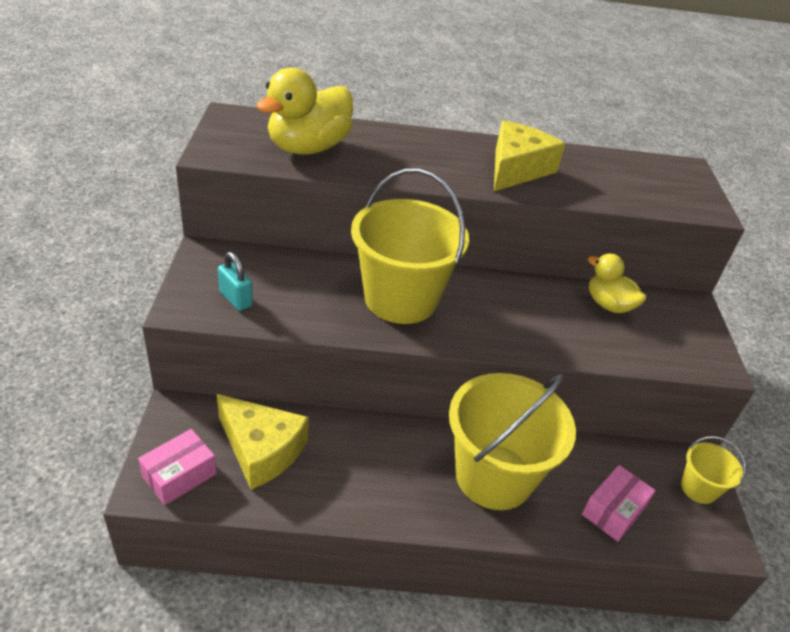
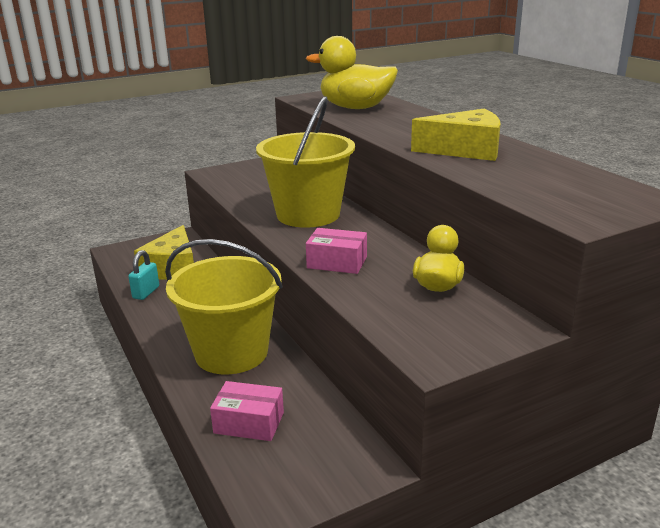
camera: 65 degrees right, 15 degrees down
pink box [138,429,217,505] -> pink box moved to [306,228,367,274]
turquoise padlock [218,252,253,311] -> turquoise padlock moved to [128,250,159,300]
yellow bucket [681,436,746,504] -> none

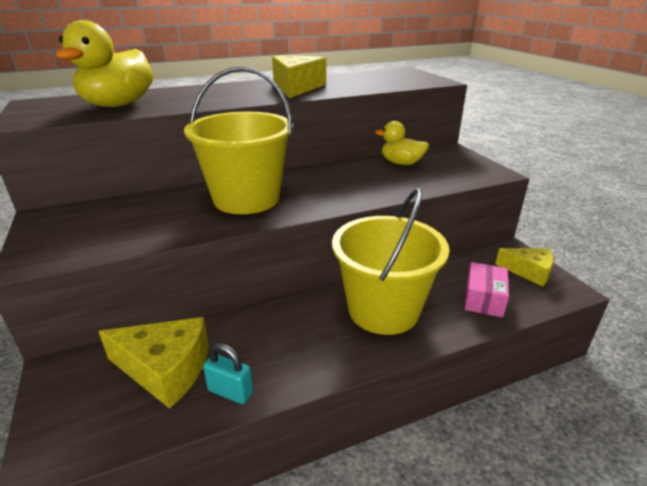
camera: 85 degrees left, 5 degrees up
pink box [306,228,367,274] -> none
none -> yellow cheese [495,248,554,287]

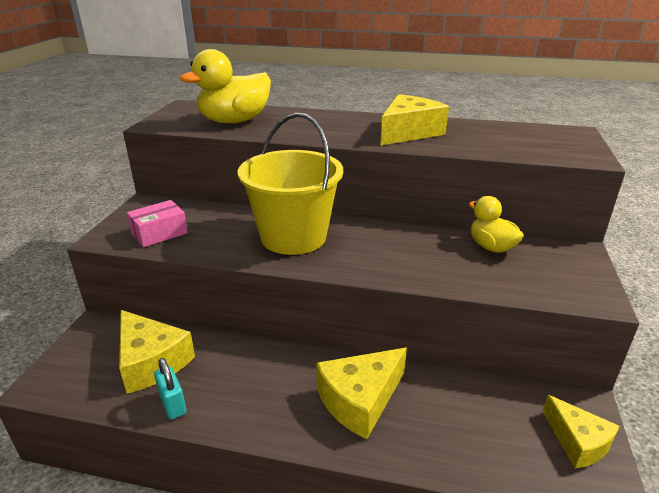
camera: 35 degrees right, 0 degrees up
yellow bucket [332,188,449,335] -> yellow cheese [316,348,407,439]
pink box [465,262,509,318] -> pink box moved to [127,200,188,247]

